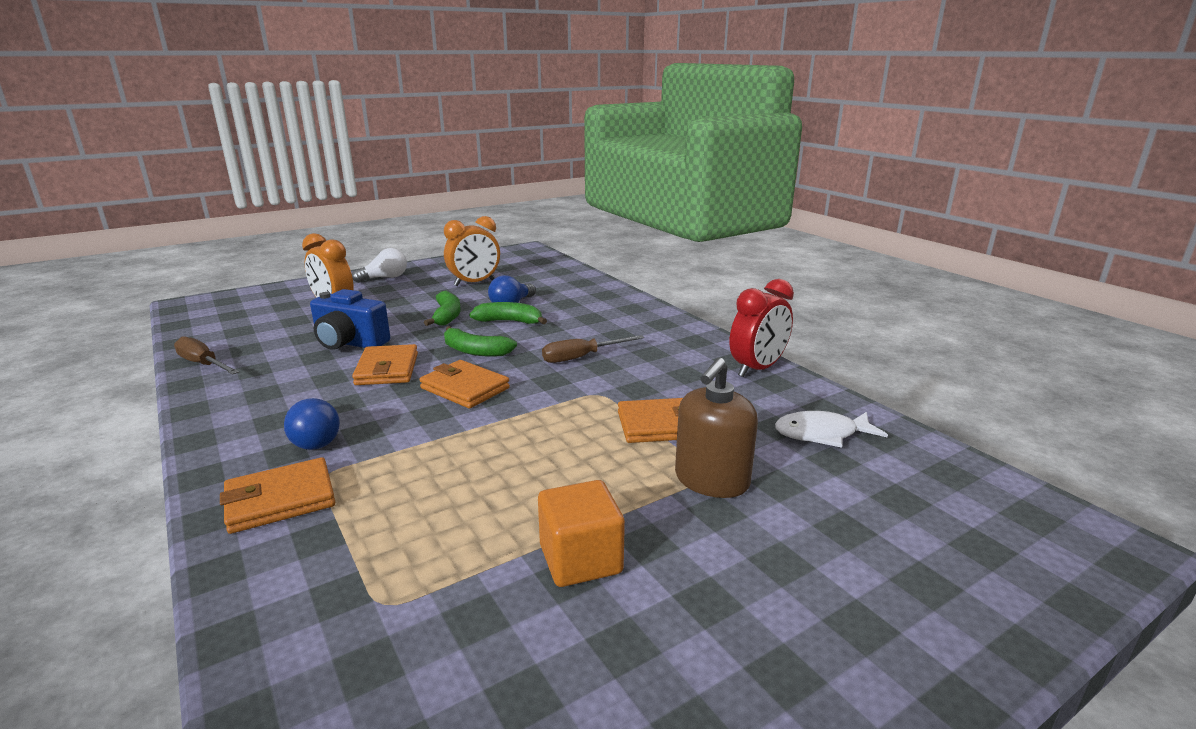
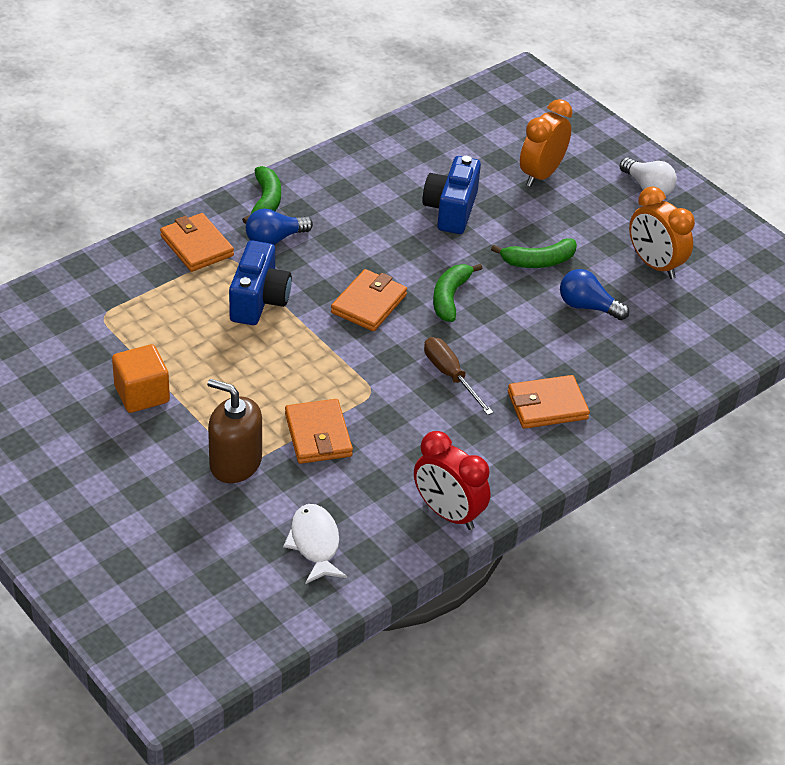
camera: 80 degrees right, 20 degrees up
brown screwdriver [174,336,239,375] -> none
orange wallet [352,344,418,385] -> orange wallet moved to [508,375,590,429]
green banana [469,302,547,324] -> green banana moved to [242,166,281,224]
none -> blue camera [229,240,292,325]

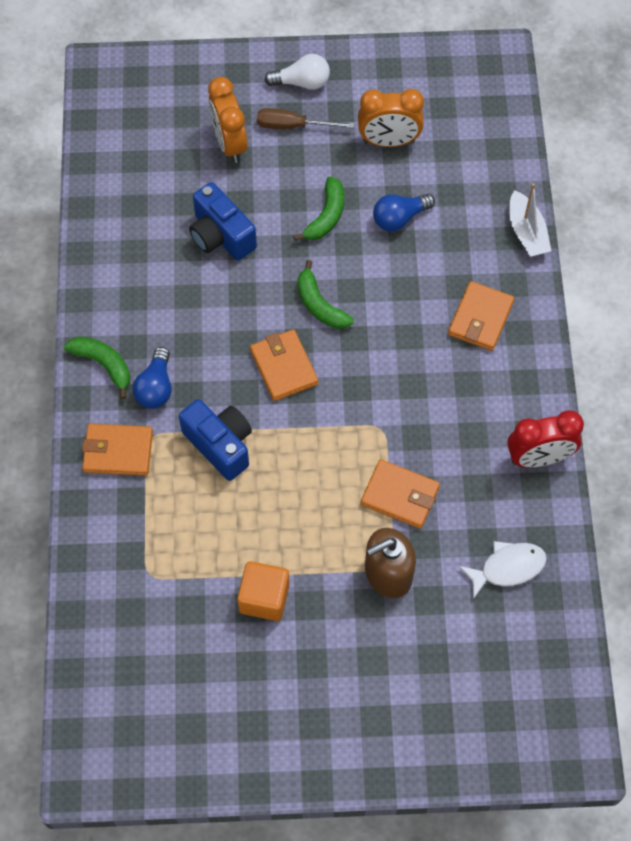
camera: 50 degrees left, 20 degrees up
white fish [283,504,347,584] -> white fish turned 135 degrees clockwise [459,541,547,599]
brown screwdriver [424,337,494,415] -> brown screwdriver moved to [257,108,354,129]
none -> white boat [509,183,551,257]

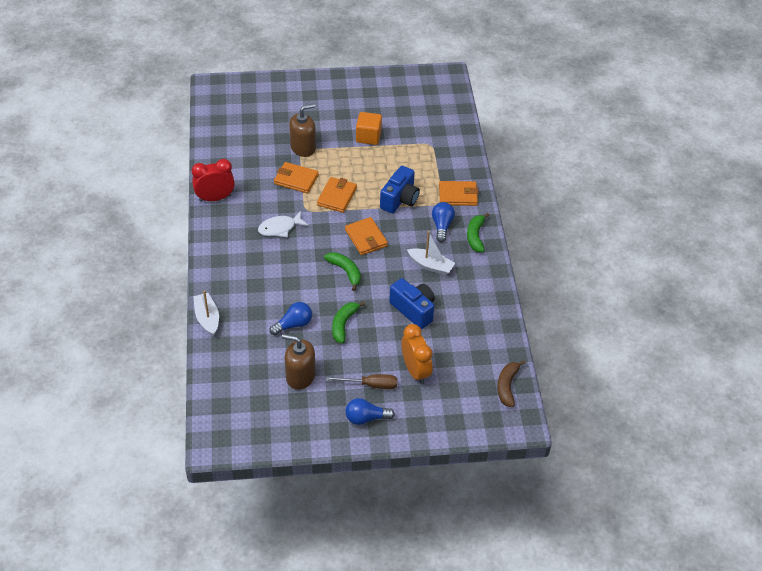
camera: 175 degrees right, 15 degrees down
green banana [64,337,130,399] -> green banana turned 60 degrees clockwise [467,213,489,252]
blue camera [179,399,252,481] -> blue camera turned 105 degrees counterclockwise [380,166,420,213]
white light bulb [265,54,330,90] -> blue light bulb [345,398,395,425]
orange clock [358,89,424,147] -> brown soap dispenser [282,334,316,390]
orange wallet [448,281,514,351] -> orange wallet moved to [317,177,357,213]
white fish [459,541,547,599] -> white fish moved to [258,211,308,237]
none -> white boat [407,231,455,275]
none -> brown banana [497,360,526,407]

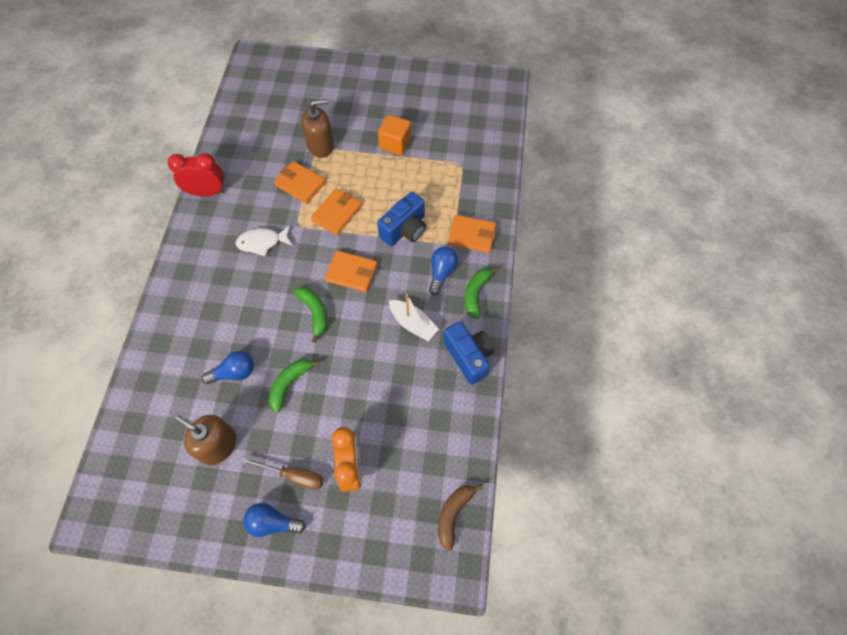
camera: 15 degrees right, 15 degrees up
white boat [193,290,219,336] -> none
orange wallet [345,217,388,255] -> orange wallet turned 60 degrees counterclockwise [325,250,378,292]
blue camera [389,278,435,329] -> blue camera moved to [443,321,495,385]

